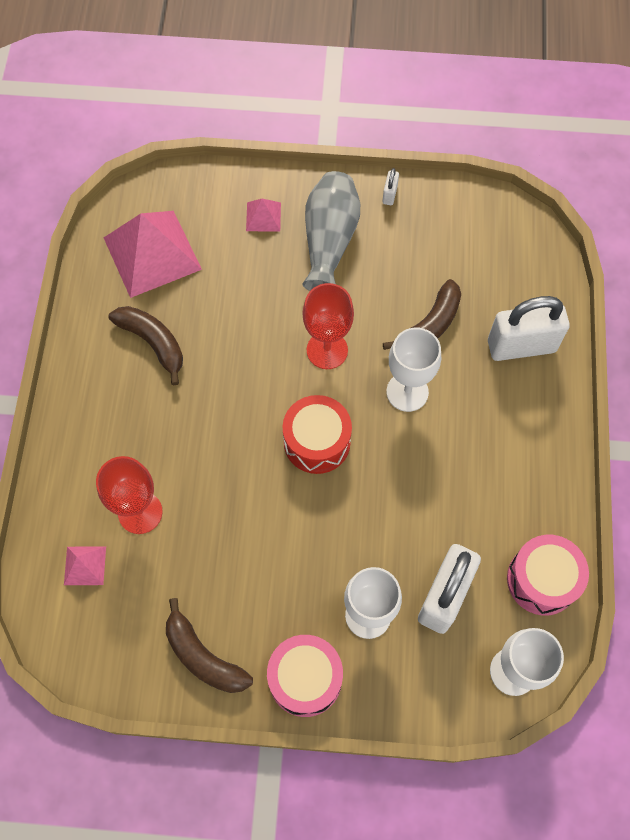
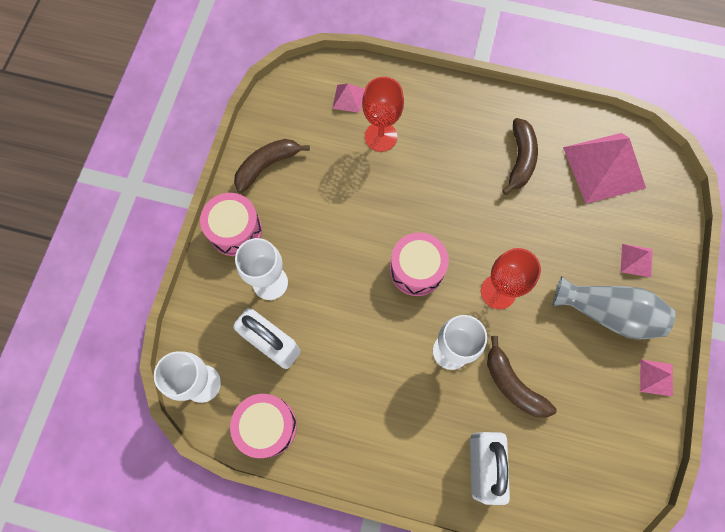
camera: 100 degrees right, 5 degrees up
brown banana [108,306,183,385] -> brown banana turned 45 degrees counterclockwise [502,118,538,195]
red drum [282,395,352,474] -> pink drum [390,232,449,296]
white padlock [382,168,399,205] -> pink pyramid [640,360,673,397]

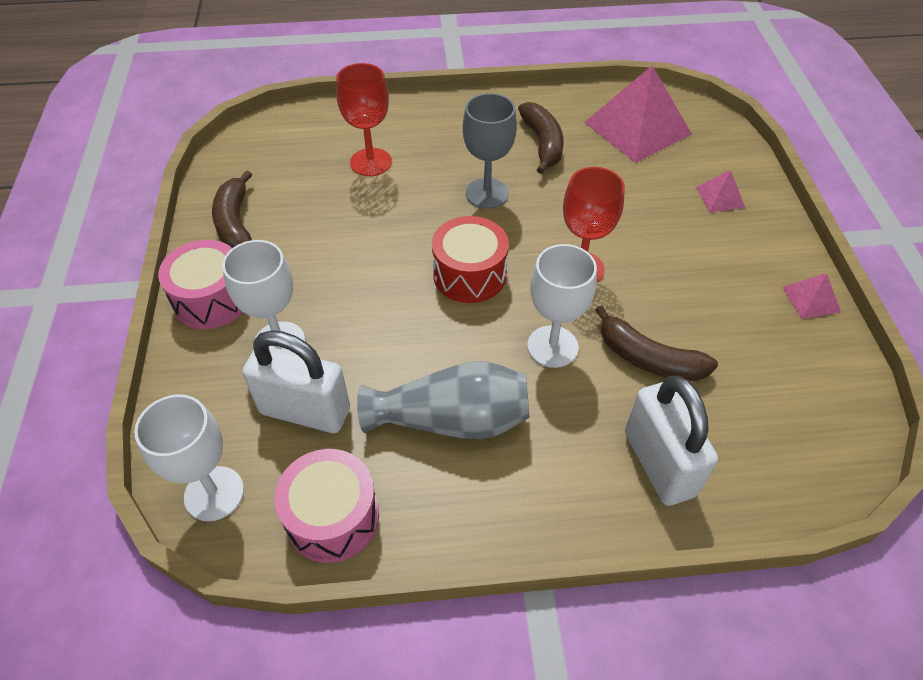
camera: 20 degrees left, 20 degrees down
brown banana [234,139,310,193] -> brown banana turned 45 degrees counterclockwise [212,170,252,248]
pink pyramid [332,84,364,113] -> none
pink drum [390,232,449,296] -> red drum [432,216,509,303]
grey vase [553,276,675,339] -> grey vase moved to [357,361,530,439]
none -> grey goblet [463,93,517,209]

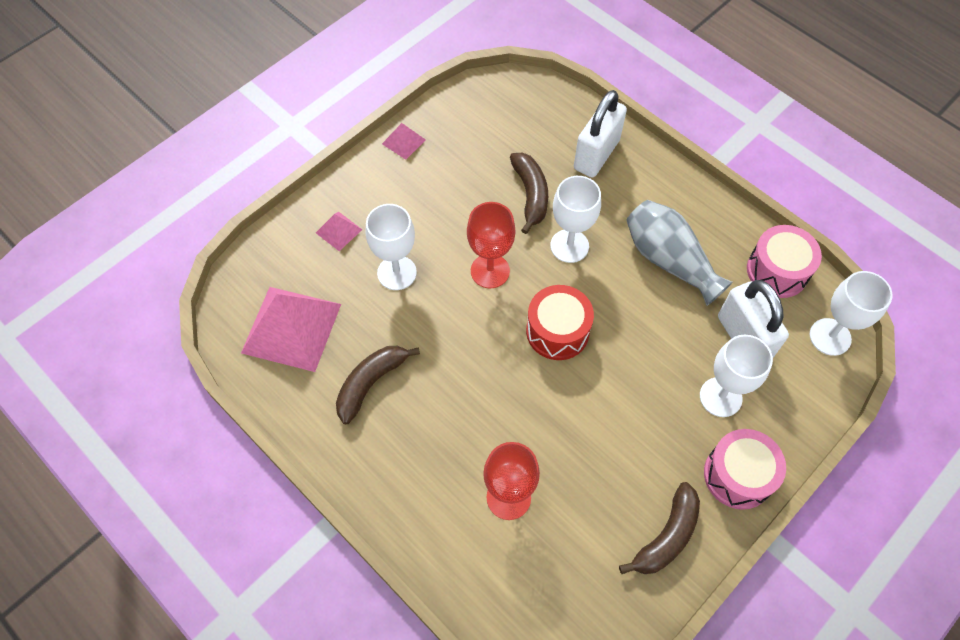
camera: 130 degrees left, 10 degrees up
grey goblet [463,93,517,209] -> none
none -> white goblet [365,204,417,290]

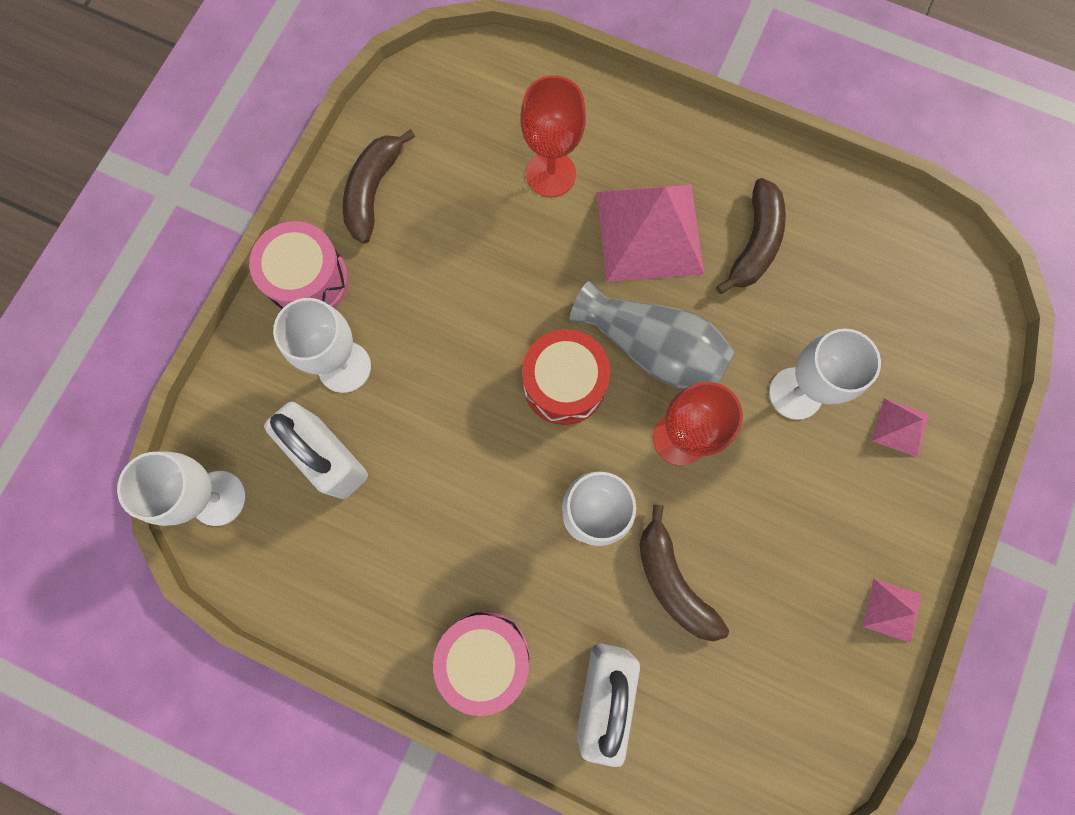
camera: 160 degrees right, 15 degrees up
pink pyramid [241,287,341,372] -> pink pyramid moved to [596,184,704,282]
grey vase [626,200,733,306] -> grey vase moved to [570,281,735,389]
pink drum [747,225,822,298] -> pink drum moved to [433,611,529,716]

